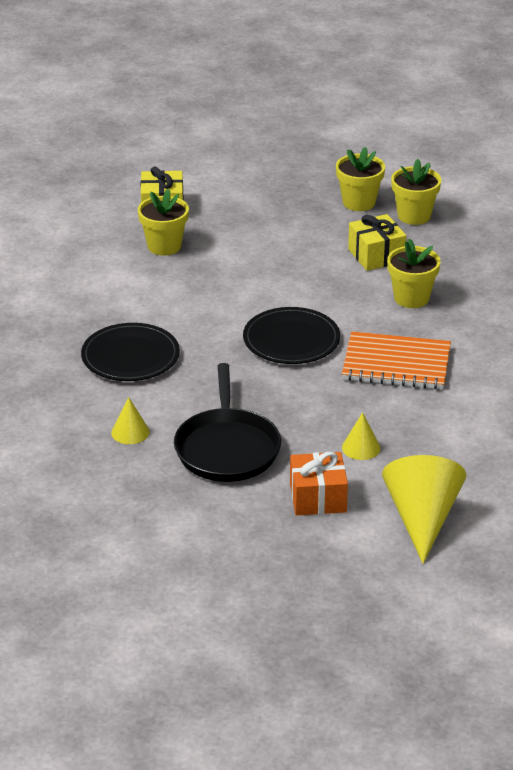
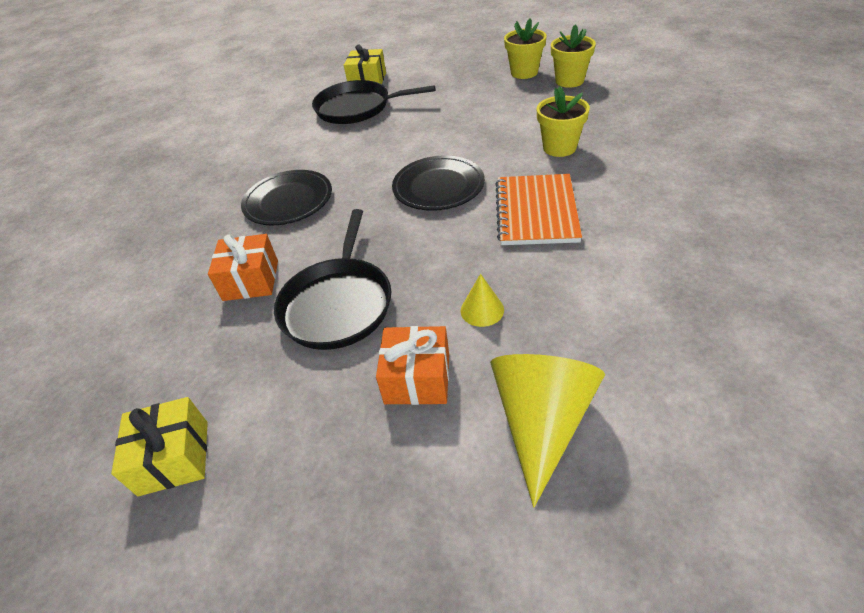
camera: 15 degrees right, 10 degrees up
yellow cone [111,397,150,444] -> orange gift [208,234,278,301]
yellow flower pot [138,189,189,256] -> black pan [312,80,435,124]
orange notebook [342,332,451,389] -> orange notebook turned 75 degrees clockwise [495,174,582,245]
yellow gift [348,214,406,271] -> yellow gift moved to [111,397,208,496]

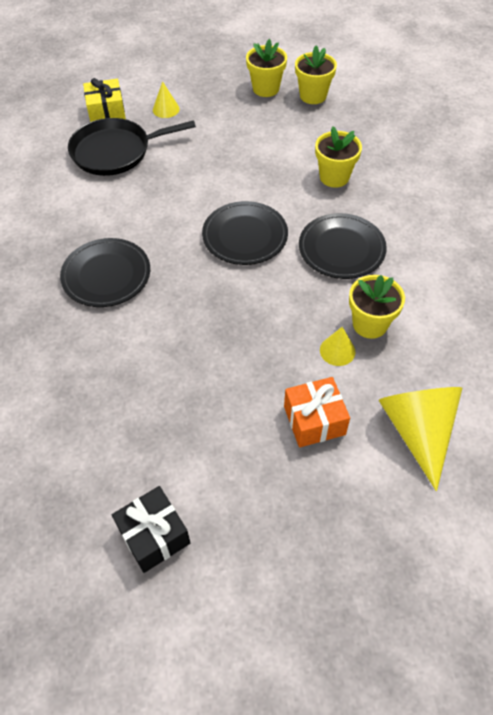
camera: 25 degrees left, 10 degrees up
yellow gift [111,397,208,496] -> black gift [112,486,190,573]
orange gift [208,234,278,301] -> none
black pan [274,209,391,350] -> none
orange notebook [495,174,582,245] -> black plate [299,213,387,279]
none -> yellow cone [153,81,180,118]
none -> yellow flower pot [349,275,405,339]

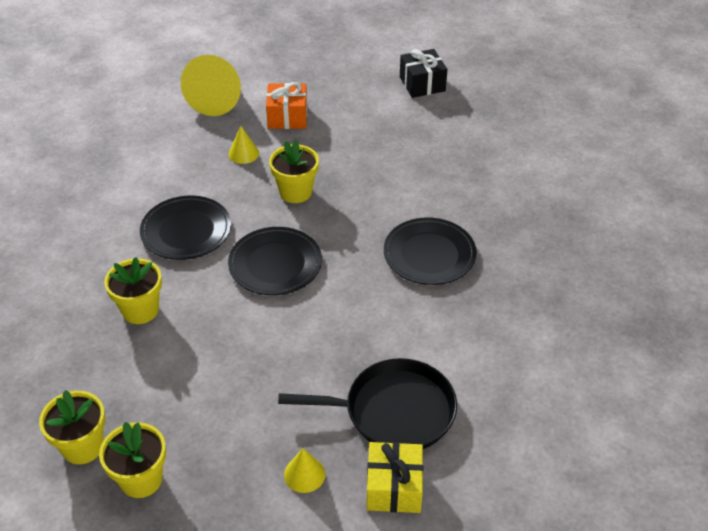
camera: 165 degrees left, 10 degrees down
yellow flower pot [349,275,405,339] -> yellow flower pot moved to [269,139,319,203]

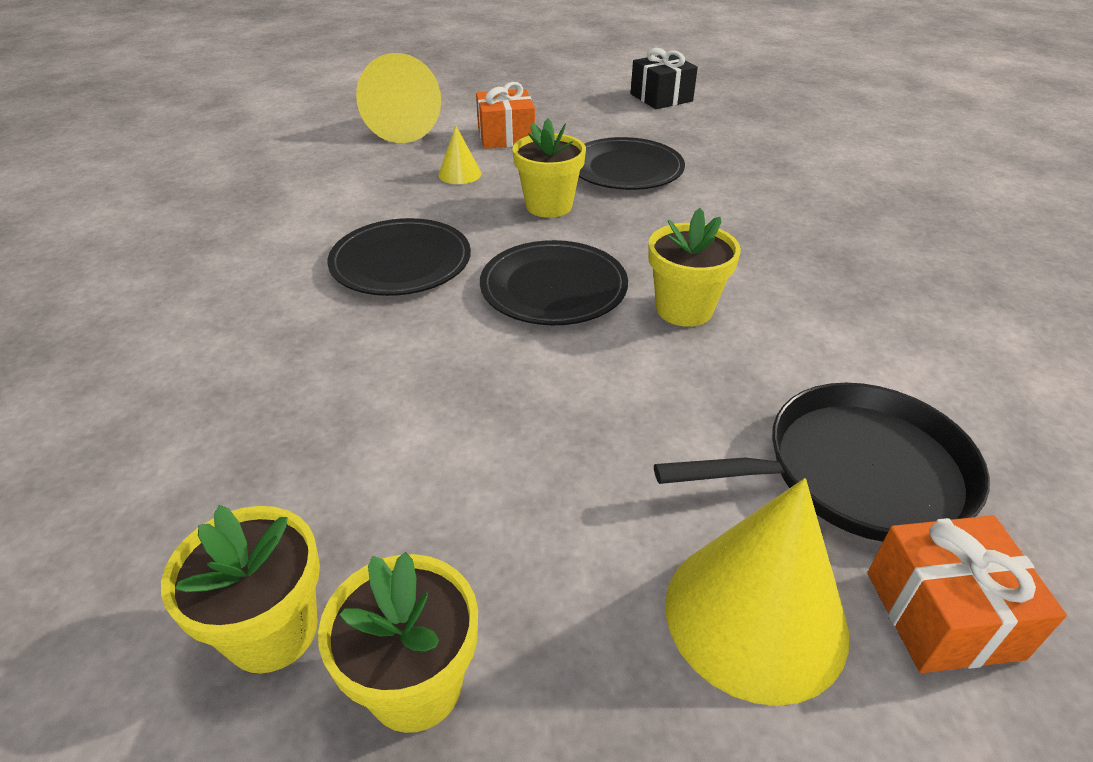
camera: 10 degrees left, 5 degrees down
yellow flower pot [104,257,162,324] -> yellow flower pot moved to [648,208,741,327]
yellow cone [284,448,326,493] -> yellow cone [666,478,849,706], size x2.08
yellow gift [367,442,423,513] -> orange gift [867,515,1067,673]
black plate [384,218,477,285] -> black plate moved to [579,137,685,190]

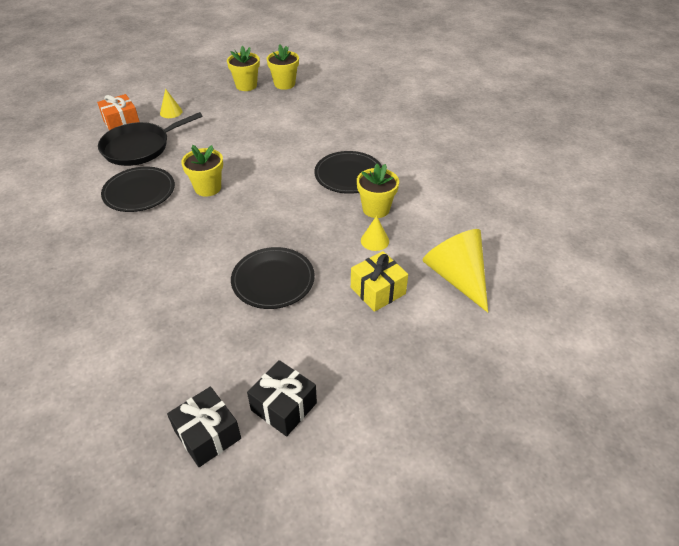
camera: 155 degrees right, 5 degrees up
orange gift [476,82,535,149] -> yellow gift [351,251,408,312]
black plate [480,240,628,325] -> black plate moved to [101,167,175,212]
yellow flower pot [512,118,586,218] -> yellow flower pot moved to [357,164,399,218]
yellow cone [666,478,849,706] -> yellow cone [160,89,183,118], size x0.48
none -> black gift [167,387,241,467]

